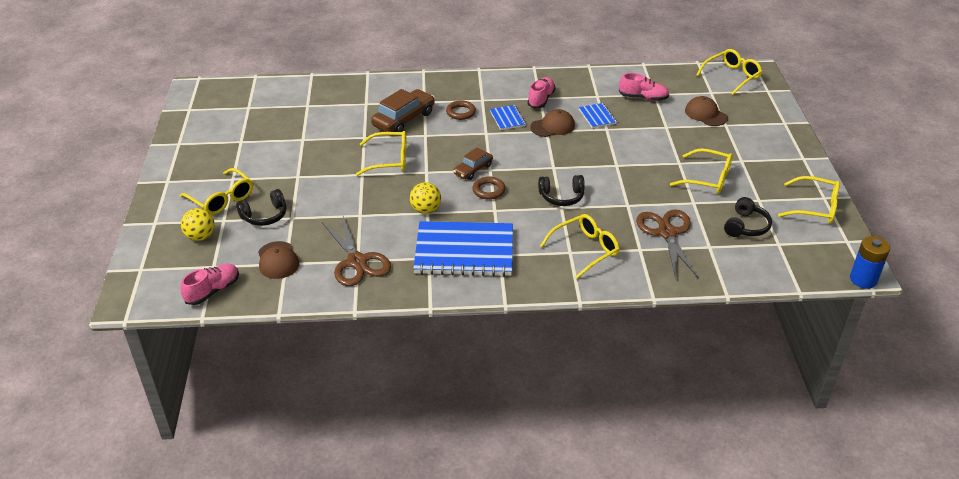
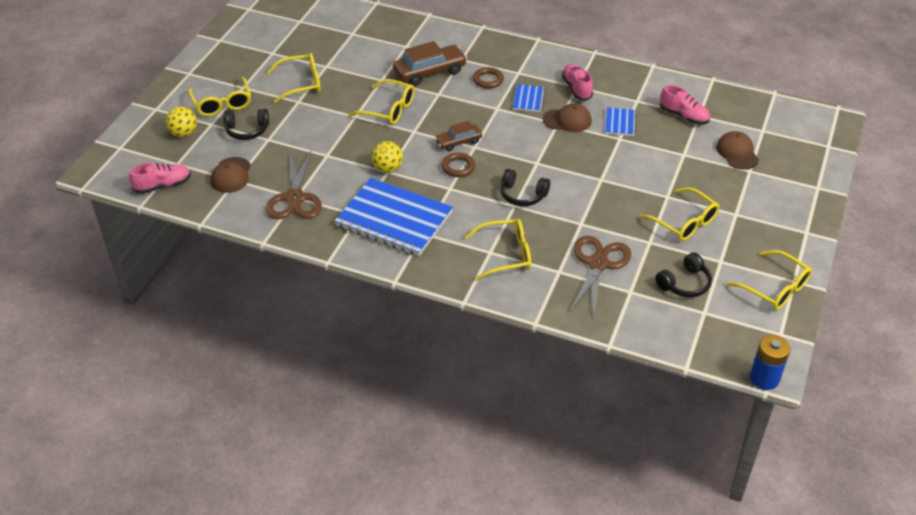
camera: 25 degrees right, 5 degrees up
pink shoe [527,77,556,109] -> pink shoe turned 60 degrees counterclockwise [562,64,593,101]
yellow glasses [696,49,762,95] -> yellow glasses moved to [267,53,321,103]

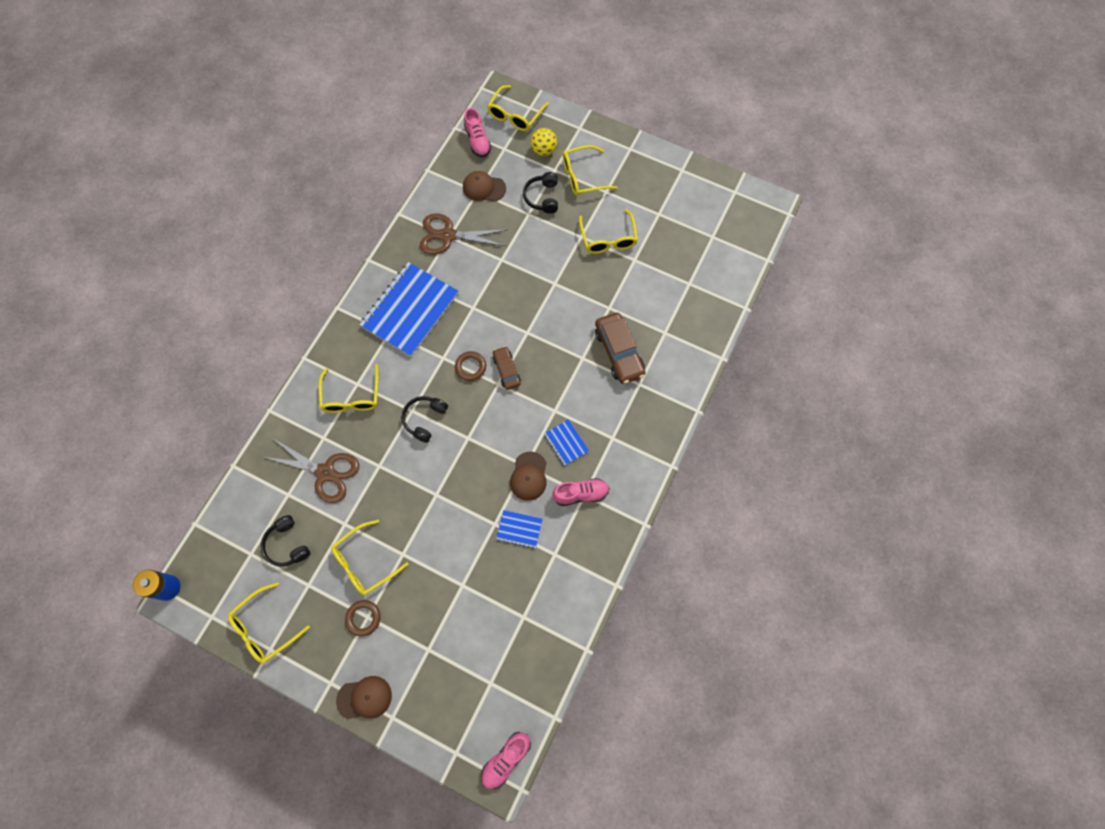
camera: 95 degrees right, 25 degrees up
yellow glasses [349,79,415,125] -> yellow glasses moved to [487,85,549,131]
yellow ball [371,141,403,173] -> none
brown ring [473,67,504,89] -> brown ring moved to [345,600,380,637]
blue notebook [513,84,545,112] -> blue notebook turned 45 degrees clockwise [544,419,589,466]
pink shoe [660,85,710,124] -> pink shoe moved to [481,732,531,789]
brown cap [716,131,759,170] -> brown cap moved to [336,676,392,719]

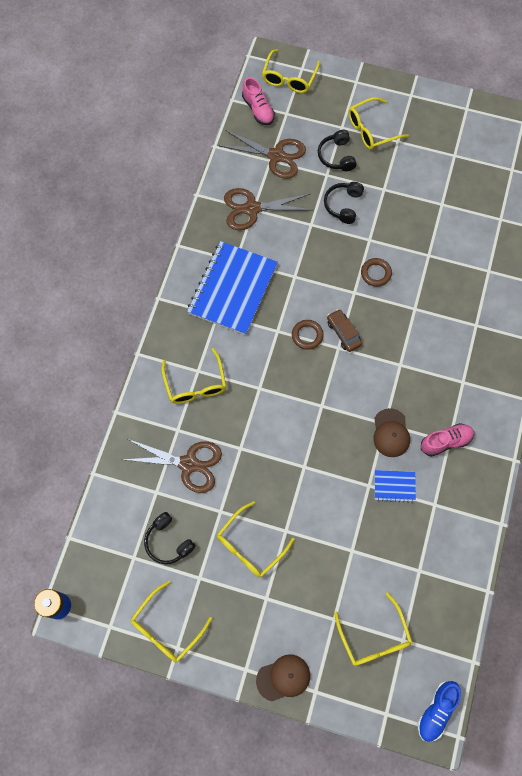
camera: 10 degrees left, 0 degrees up
brown ring [345,600,380,637] -> brown ring moved to [361,258,392,287]
black headphones [402,396,448,443] -> black headphones moved to [324,182,364,224]
brown cap [463,171,506,202] -> brown scissors [218,130,306,179]
pink shoe [481,732,531,789] -> blue shoe [418,681,461,742]
yellow ball [531,128,557,156] -> none
blue notebook [544,419,589,466] -> none
yellow glasses [579,209,638,254] -> yellow glasses moved to [334,592,412,666]
brown car [595,313,645,384] -> none

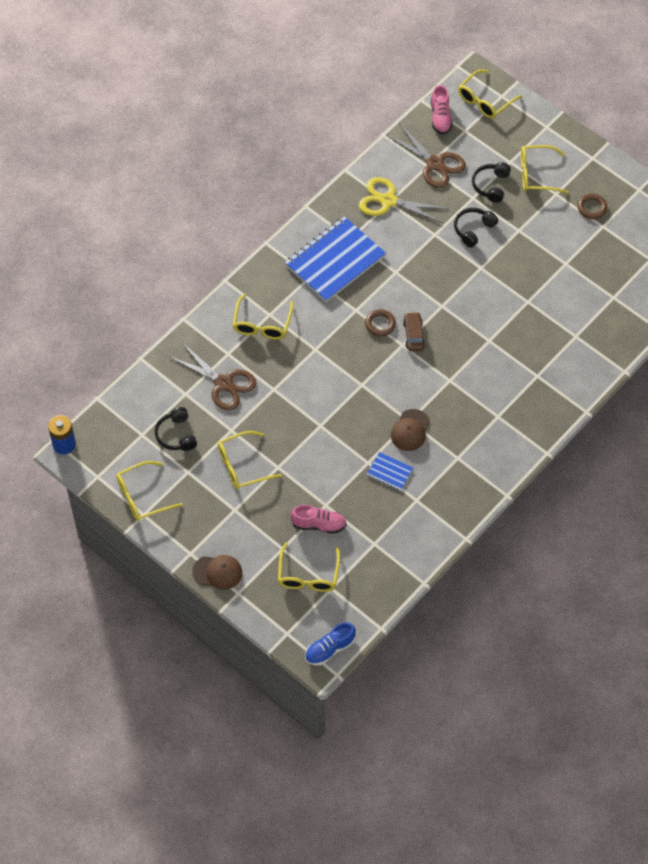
camera: 25 degrees right, 10 degrees down
brown scissors [224,188,312,230] -> yellow scissors [359,177,449,223]
brown ring [361,258,392,287] -> brown ring moved to [577,194,607,219]
pink shoe [421,423,474,457] -> pink shoe moved to [290,505,347,534]

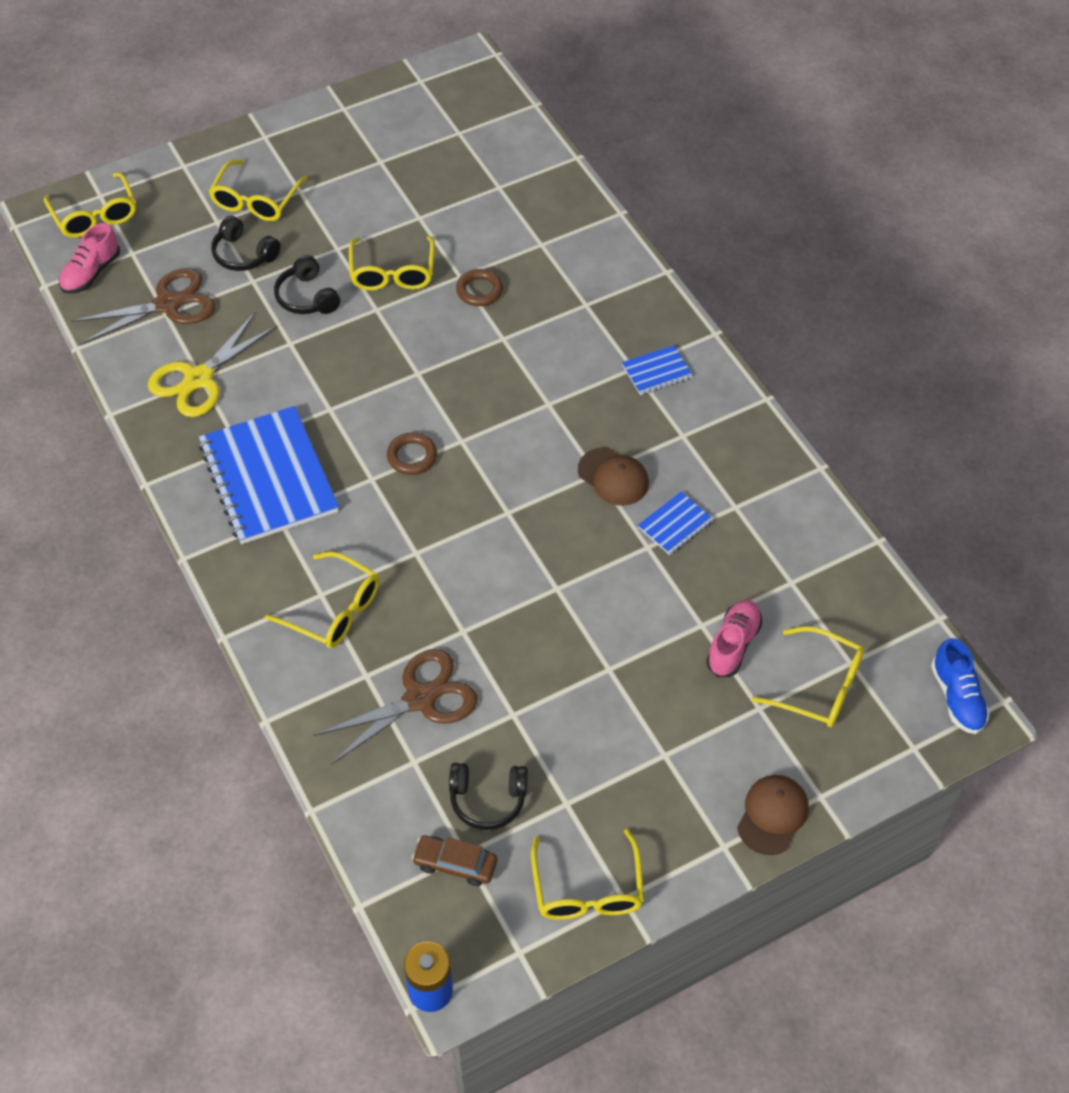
camera: 70 degrees left, 5 degrees down
yellow glasses [218,431,282,489] -> yellow glasses moved to [349,236,435,290]
brown car [403,312,425,351] -> brown car moved to [412,835,497,886]
pink shoe [431,85,453,135] -> pink shoe turned 105 degrees clockwise [59,223,120,294]
brown ring [577,194,607,219] -> brown ring moved to [456,269,503,306]
none -> blue notebook [622,345,693,395]

